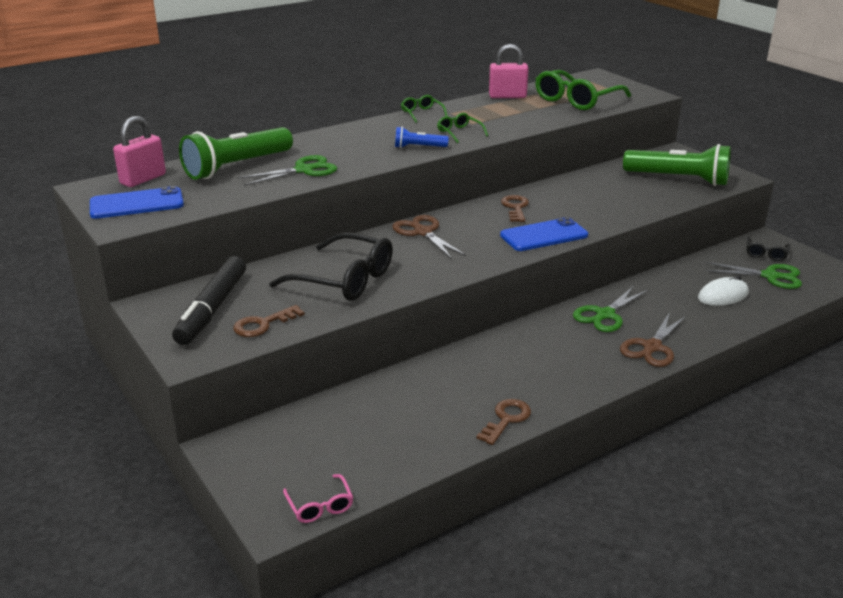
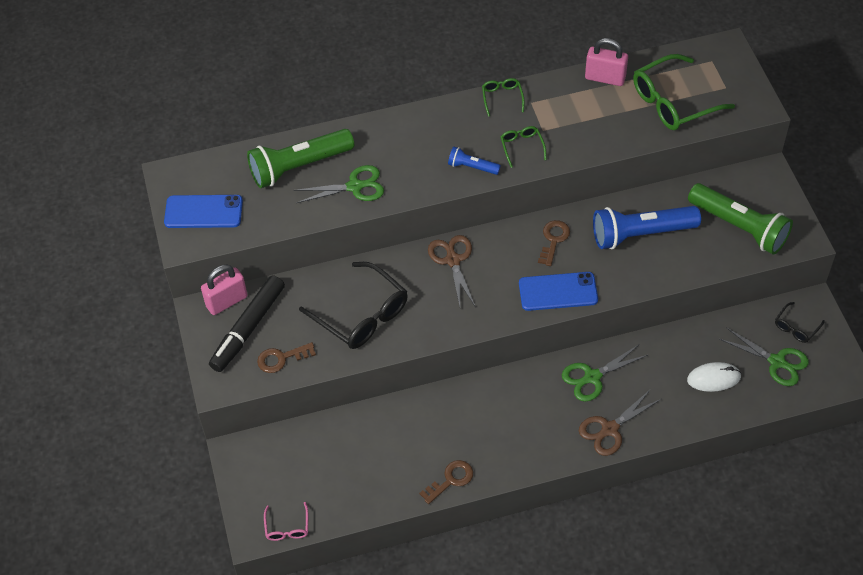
camera: 20 degrees right, 25 degrees up
pink padlock [113,116,166,187] -> pink padlock moved to [201,265,248,315]
none -> blue flashlight [593,206,701,249]

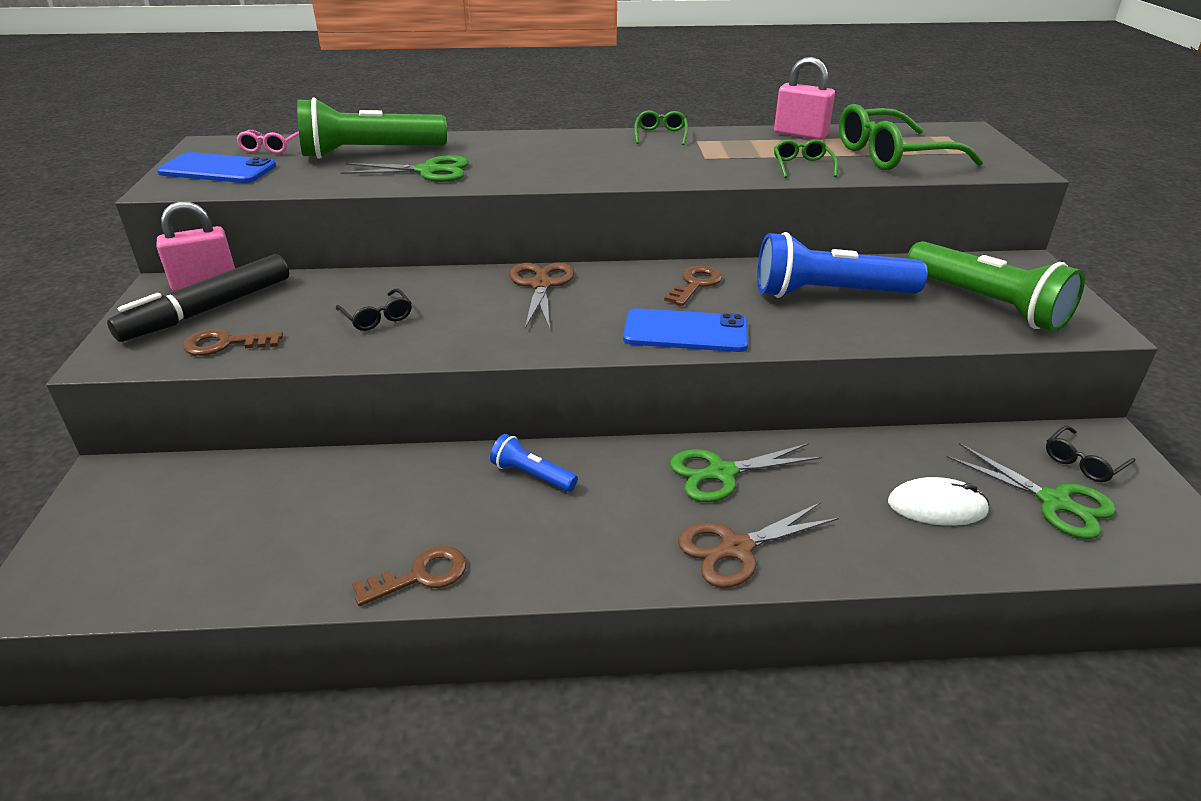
camera: 10 degrees right, 20 degrees down
pink glasses [264,502,308,541] -> pink glasses moved to [236,130,299,154]
black glasses [299,262,408,349] -> black glasses [336,288,412,331], size x0.48
blue flashlight [448,146,501,175] -> blue flashlight moved to [490,434,578,492]
green glasses [501,126,547,168] -> green glasses moved to [774,139,838,178]

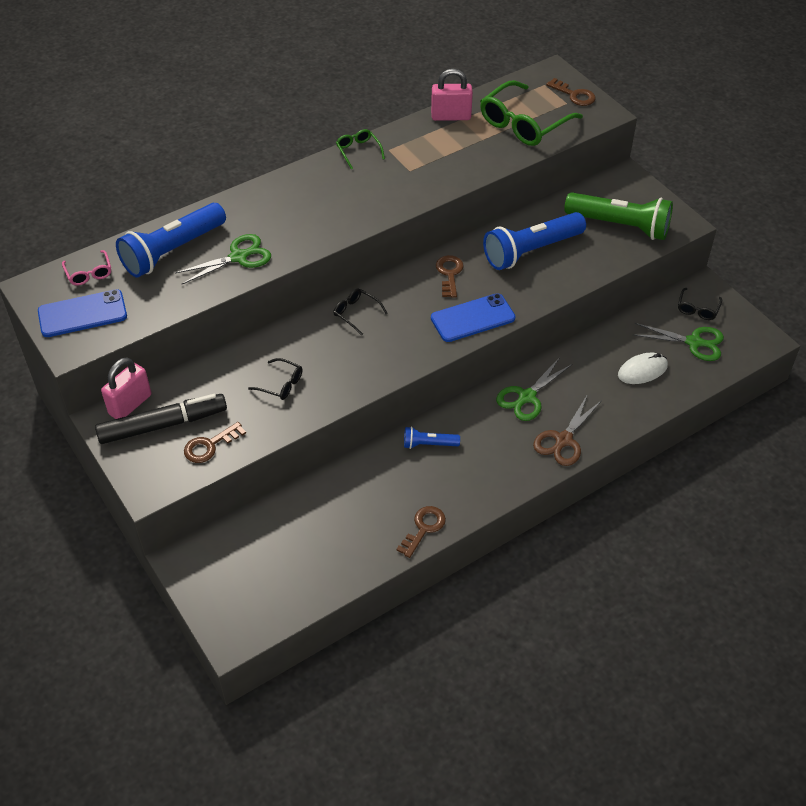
camera: 30 degrees left, 15 degrees up
black marker [107,254,289,342] -> black marker turned 120 degrees counterclockwise [95,394,227,444]
green flashlight [297,97,447,159] -> blue flashlight [116,203,226,278]
brown scissors [509,262,574,329] -> black glasses [333,288,388,335]
green glasses [774,139,838,178] -> none
none -> brown key [546,78,596,106]

